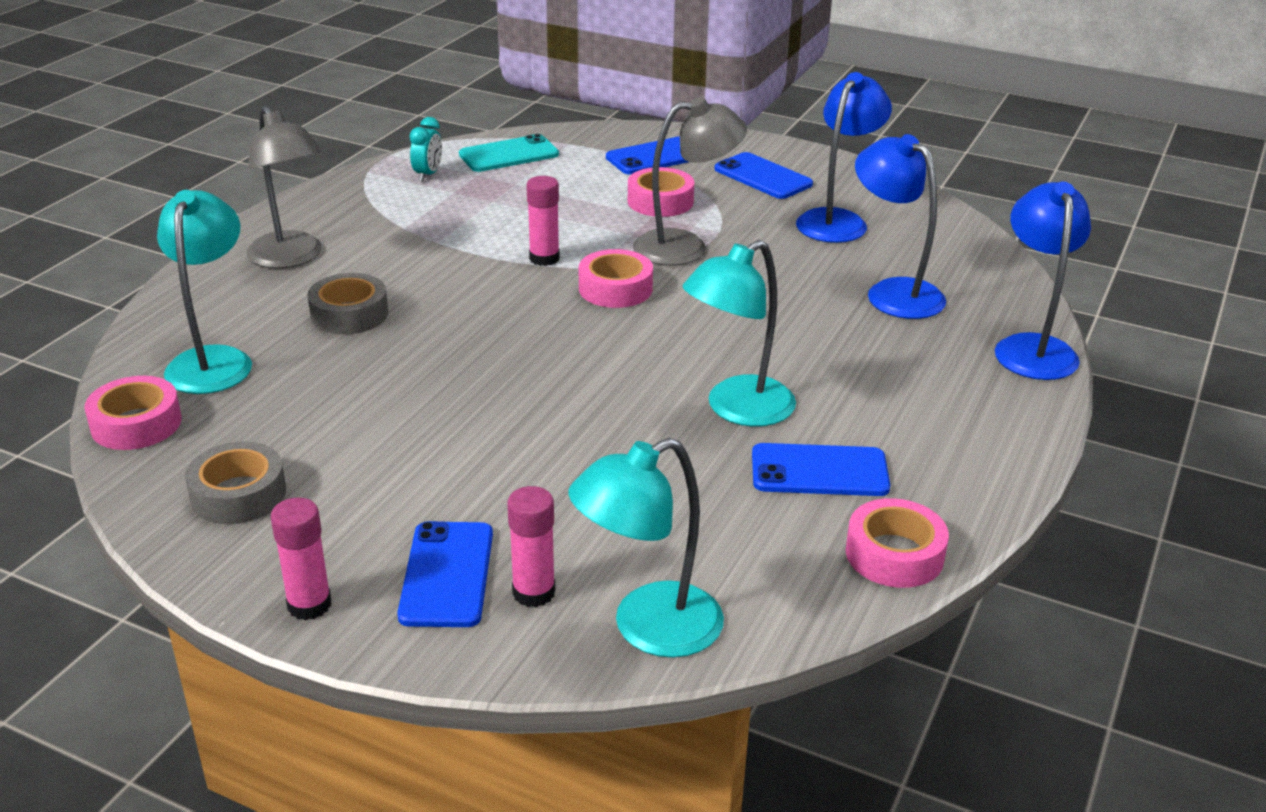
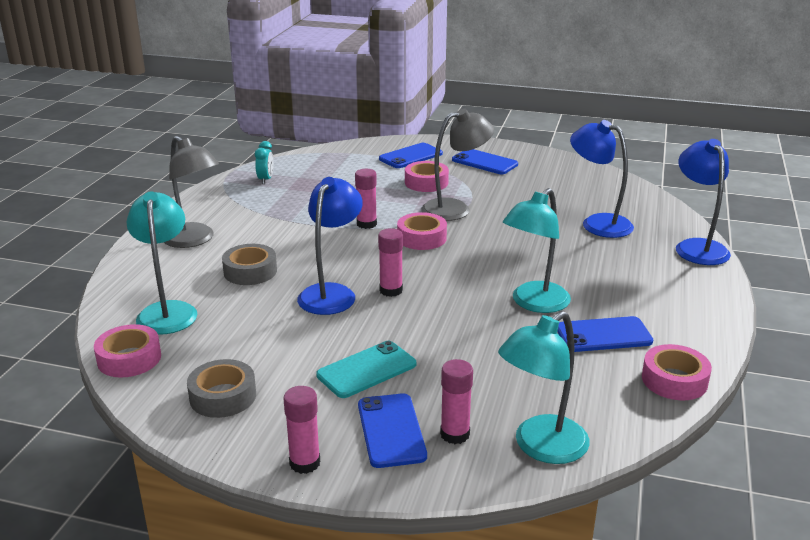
camera: 10 degrees left, 5 degrees down
turquoise phone [459,134,559,172] -> turquoise phone moved to [316,341,416,398]
blue lamp [796,72,892,243] -> blue lamp moved to [297,177,363,315]
none -> pink glue stick [378,228,403,297]

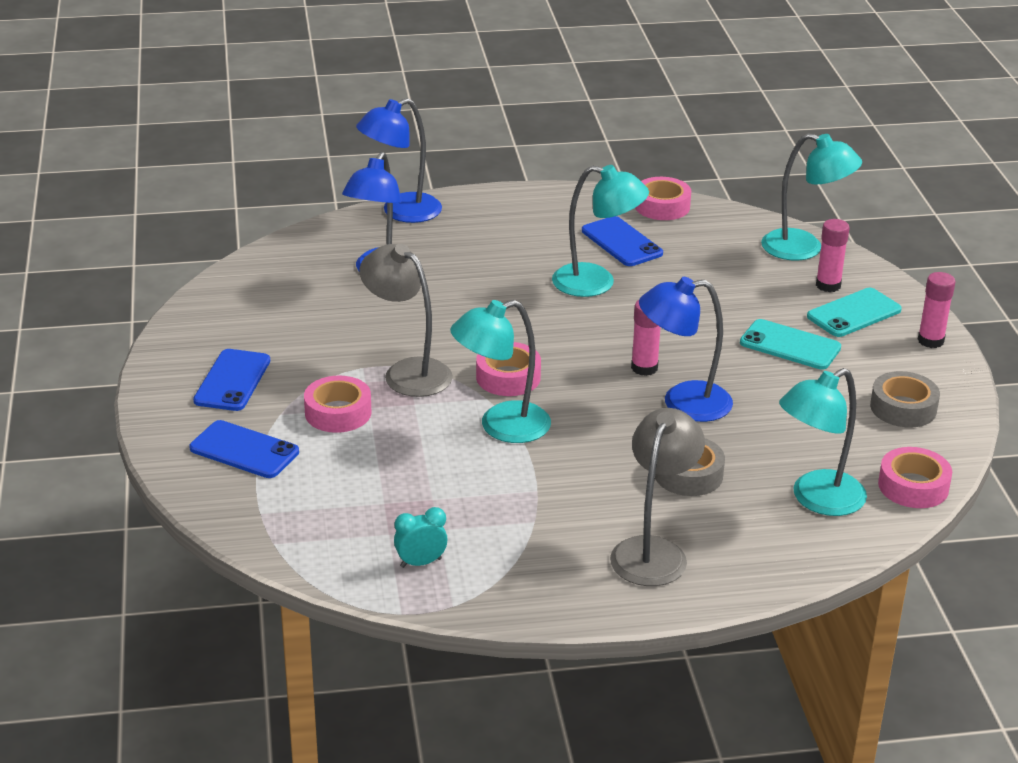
camera: 115 degrees left, 5 degrees up
pink glue stick [355,169,377,229] -> turquoise lamp [450,300,551,443]
blue phone [358,393,427,468] -> turquoise phone [807,288,902,337]

